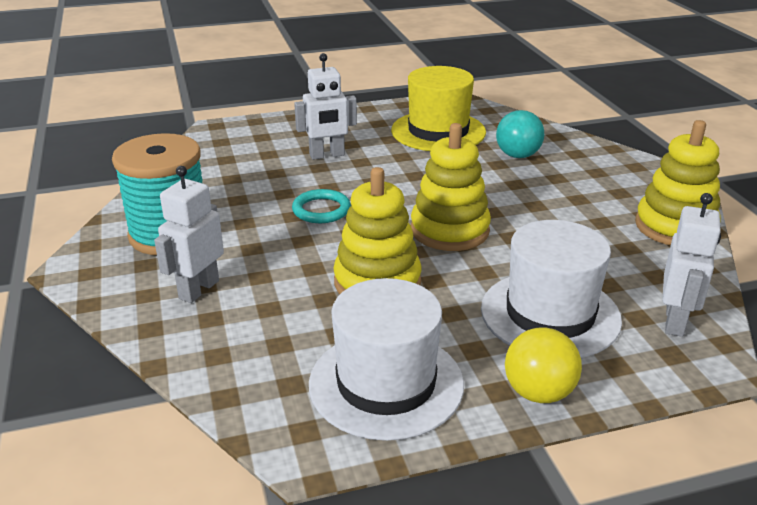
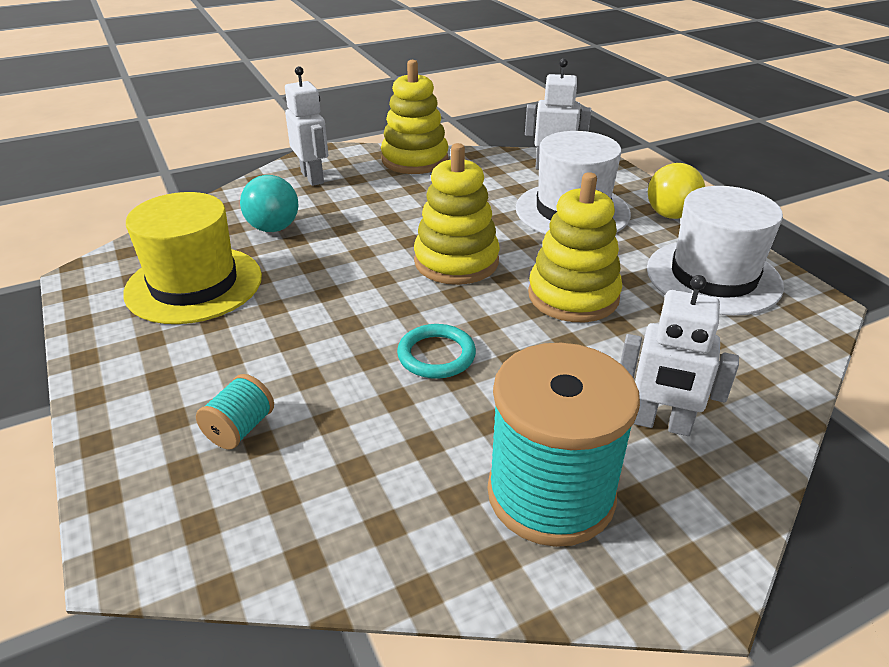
camera: 100 degrees left, 5 degrees up
white robot [294,53,357,160] -> white robot moved to [285,66,328,186]
none -> turquoise spool [196,374,274,449]

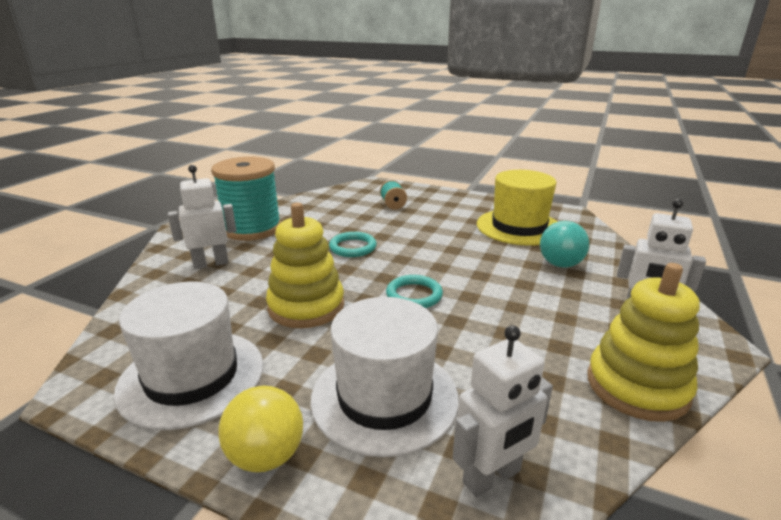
camera: 140 degrees right, 10 degrees down
yellow stacking toy [414,143,500,285] -> turquoise ring [386,275,443,308]

